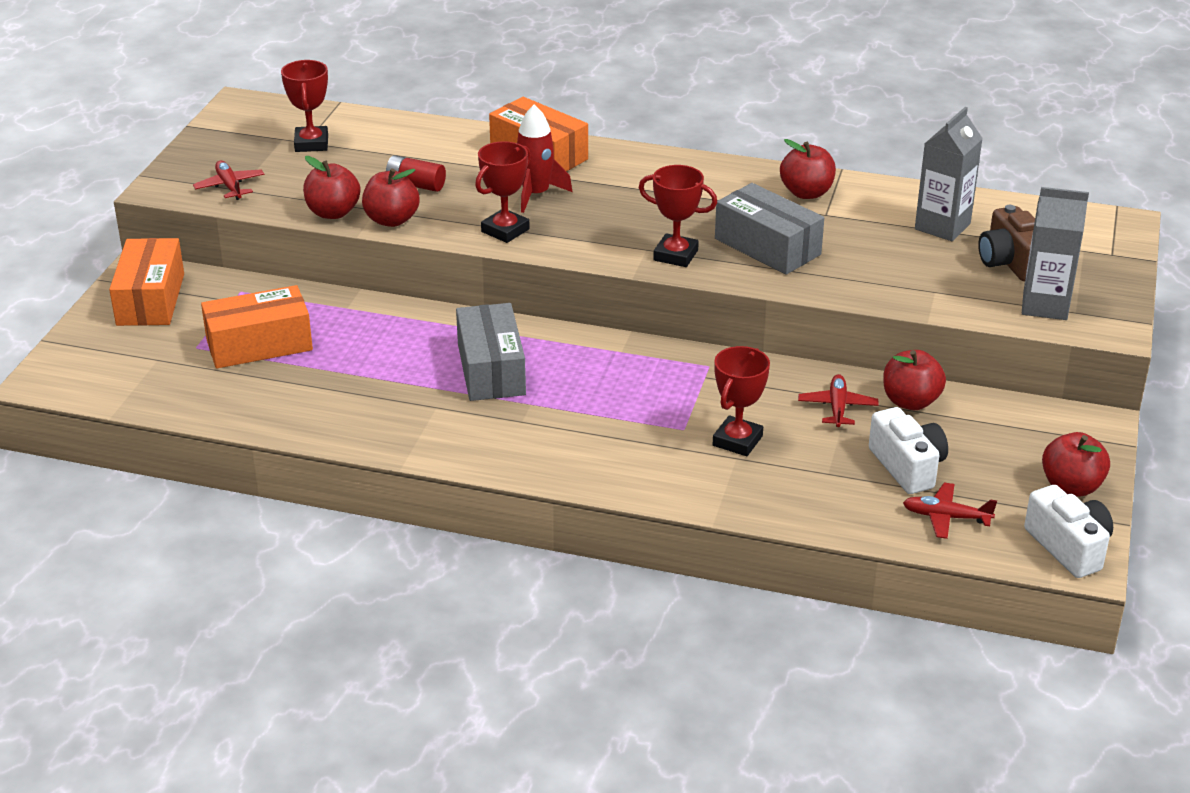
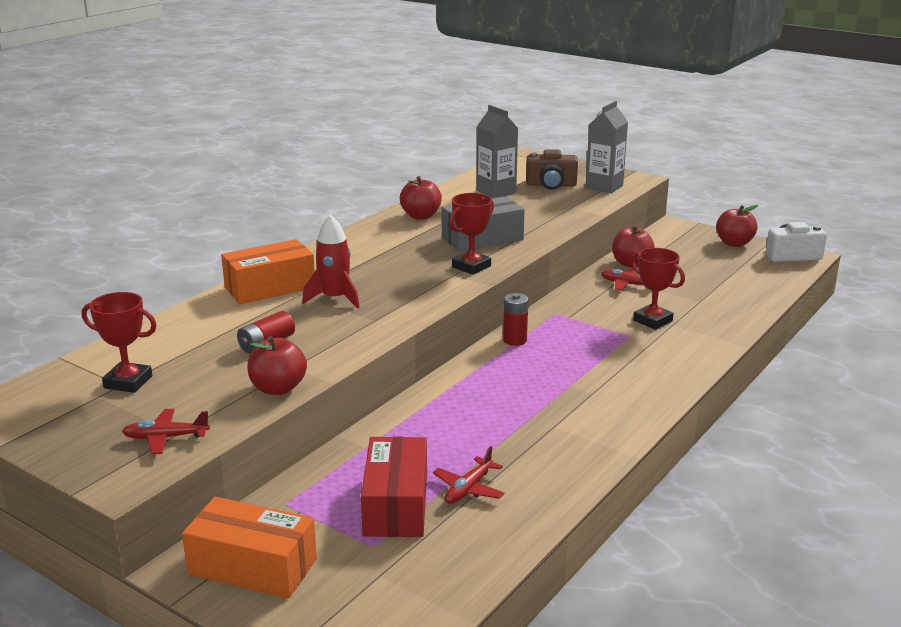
camera: 70 degrees left, 10 degrees down
orange box [201,285,313,368] -> red box [361,436,427,537]
red apple [362,169,420,227] -> none
grey box [456,303,526,401] -> none
red trophy [475,141,531,243] -> none
white camera [869,407,948,494] -> none
red plane [903,483,997,539] -> red plane moved to [433,446,505,504]
none -> red battery [503,293,528,346]

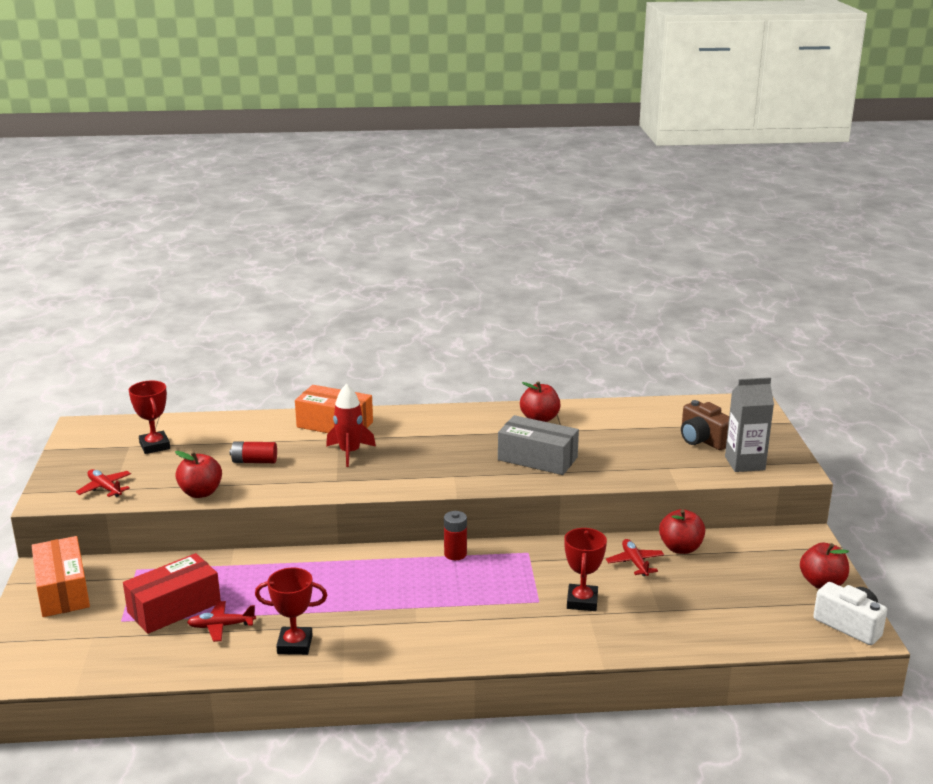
camera: 50 degrees right, 0 degrees up
red trophy [449,193,494,275] -> red trophy moved to [255,567,327,655]
grey carton [476,105,518,198] -> none

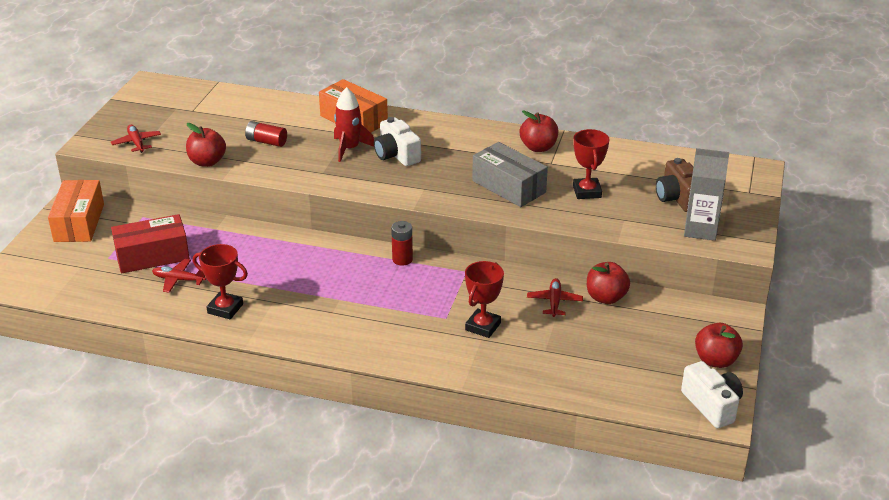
camera: 20 degrees right, 10 degrees up
red trophy [129,381,170,454] -> red trophy moved to [573,129,609,199]
none -> white camera [374,117,421,166]

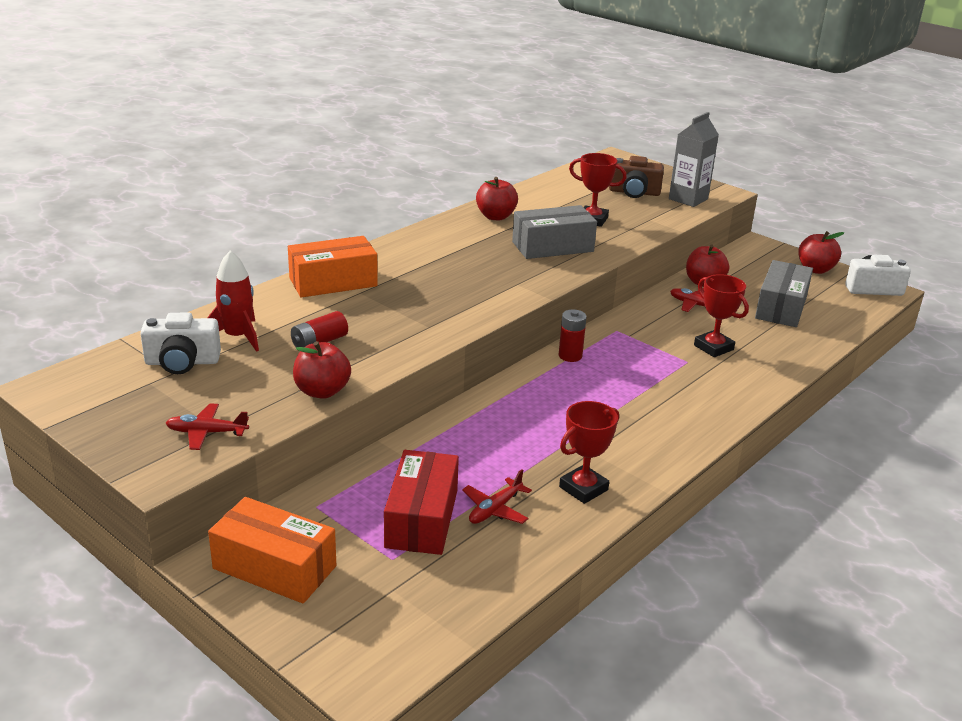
camera: 65 degrees left, 5 degrees down
red rocket [334,87,374,162] -> red rocket moved to [207,251,259,352]
white camera [374,117,421,166] -> white camera moved to [140,313,221,374]
none -> grey box [755,260,813,327]

